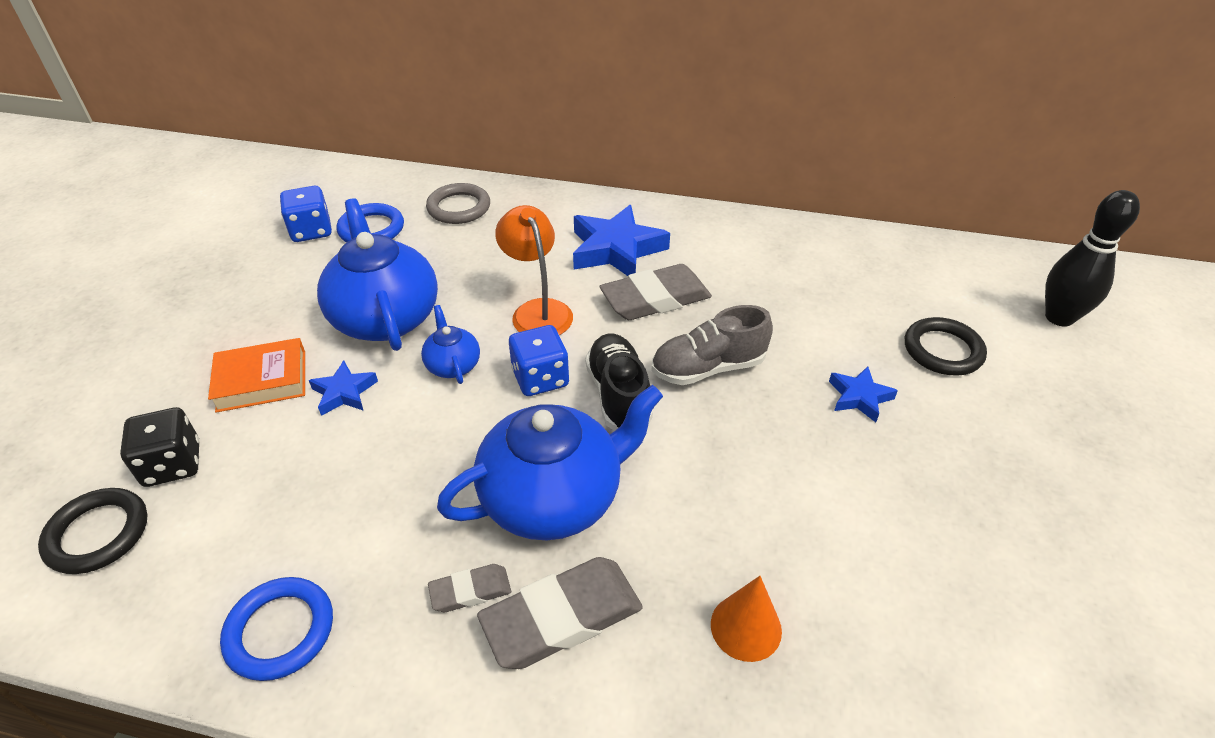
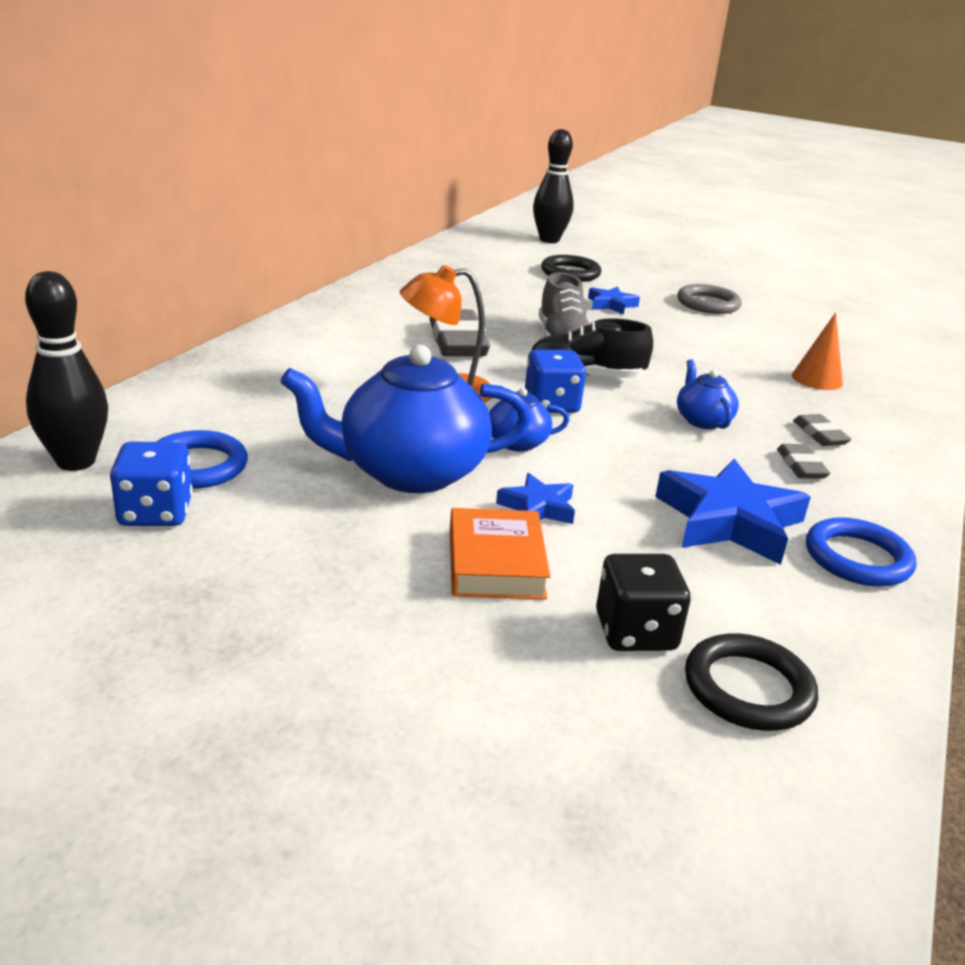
camera: 80 degrees left, 15 degrees down
grey ring [426,183,490,224] -> grey ring moved to [677,284,742,314]
blue teapot [437,385,663,540] -> blue teapot [677,359,739,429], size x0.48
grey eraser [477,557,643,669] -> grey eraser [793,414,852,446], size x0.52
blue star [573,205,670,276] -> blue star moved to [655,459,811,565]
none -> black bowling pin [25,271,108,471]

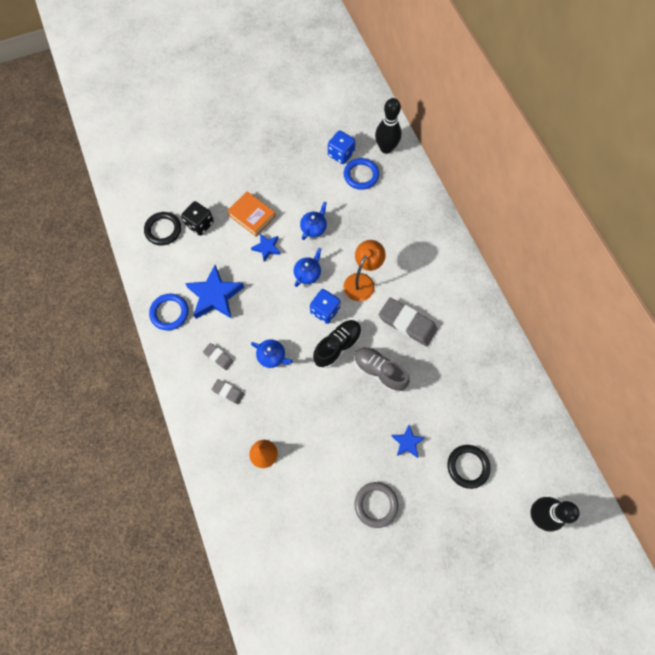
camera: 135 degrees right, 40 degrees up
blue teapot [280,345,531,493] -> blue teapot [300,202,327,240], size x0.48

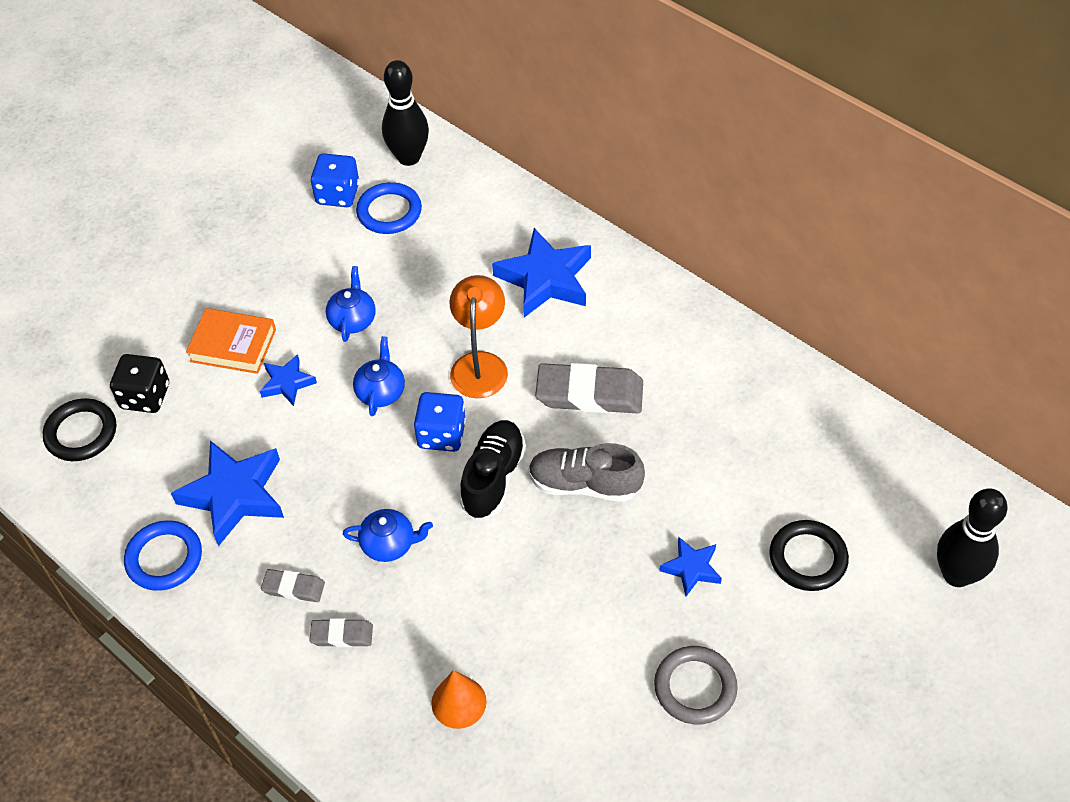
camera: 25 degrees left, 15 degrees down
none -> blue star [492,228,591,318]

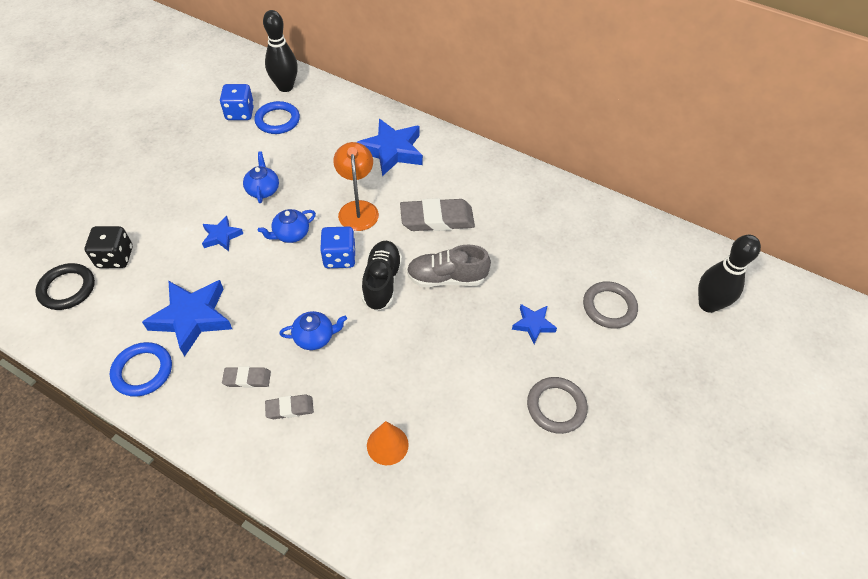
camera: 15 degrees left, 0 degrees up
orange book [186,308,276,374] -> none
blue teapot [353,336,405,416] -> blue teapot turned 120 degrees counterclockwise [258,209,316,243]
black ring [769,520,849,591] -> grey ring [583,281,638,329]

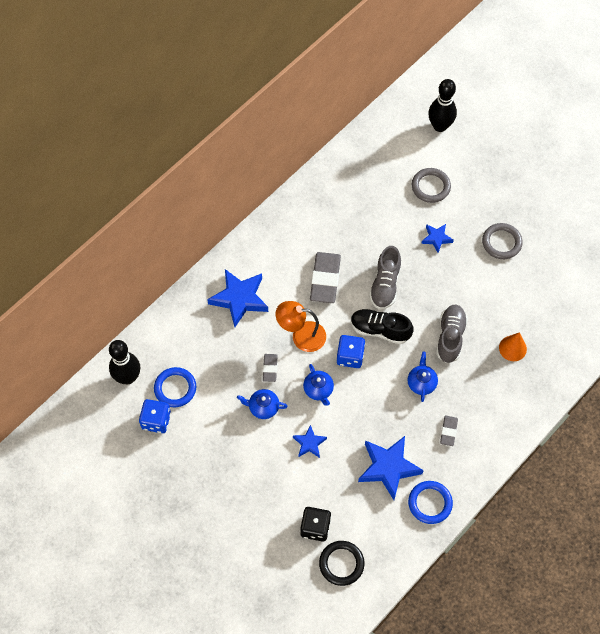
camera: 75 degrees left, 10 degrees up
grey eraser [265,394,314,419] -> grey eraser moved to [263,354,278,382]
none -> grey shoe [436,305,468,363]

